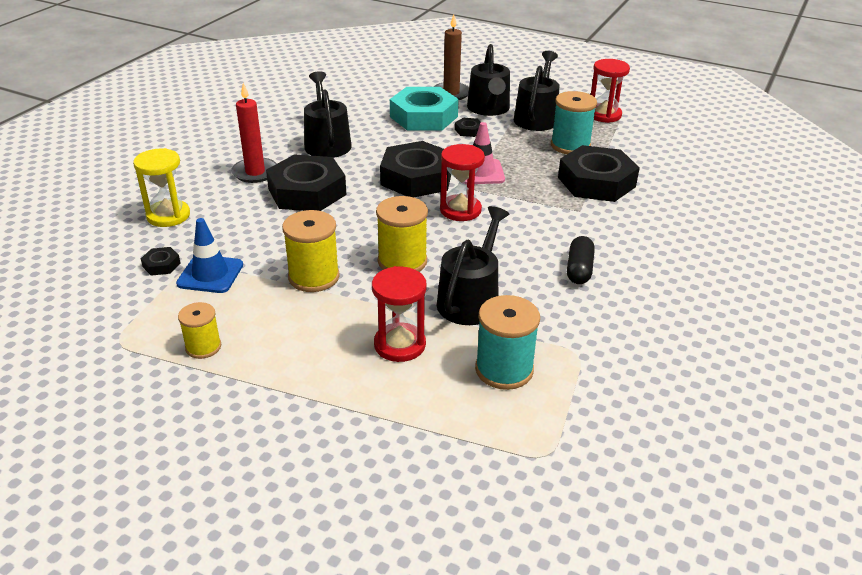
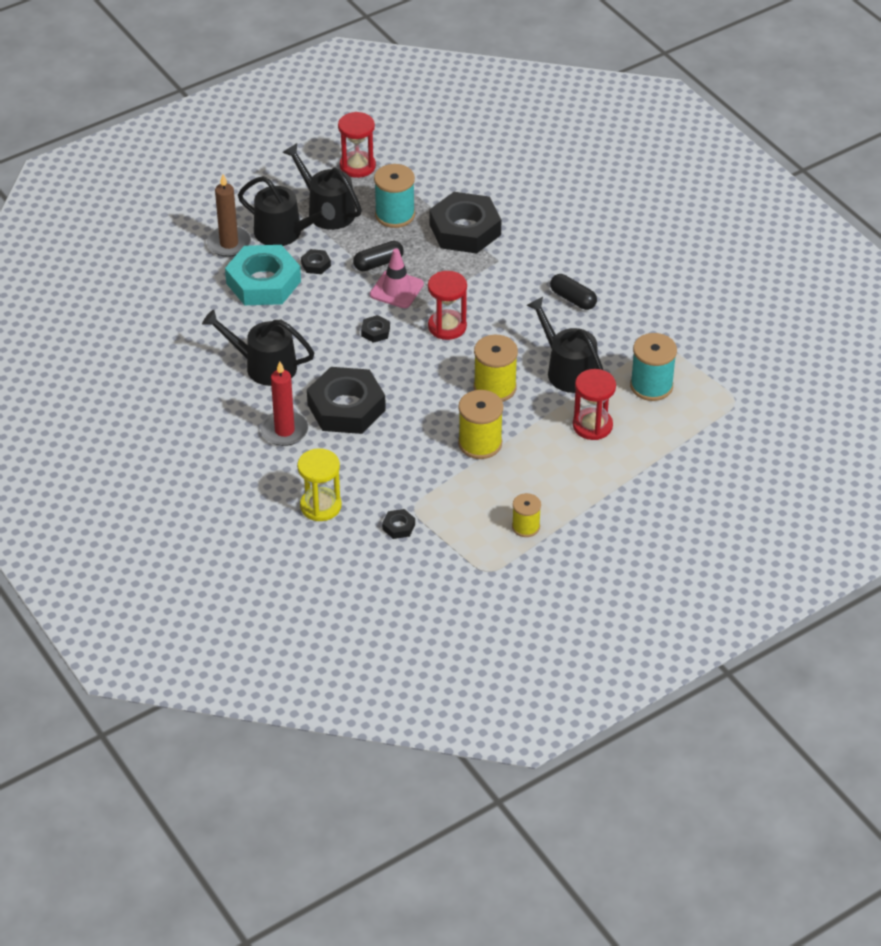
camera: 60 degrees left, 10 degrees up
blue traffic cone [176,218,243,293] -> none
black nut [380,141,451,197] -> black nut [361,315,390,343], size x0.41
none -> black capsule [353,241,404,271]

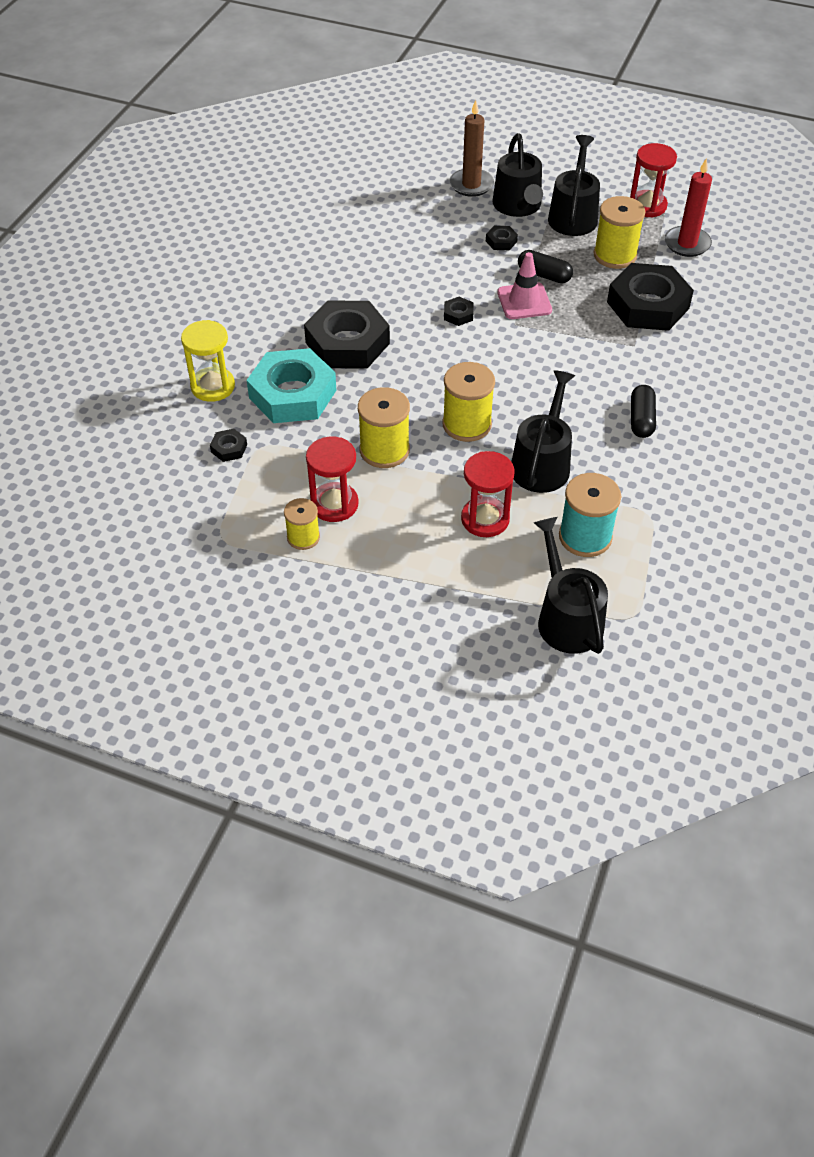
camera: 55 degrees right, 5 degrees up
black watering can [202,310,314,386] -> black watering can moved to [534,517,608,654]
turquoise nut [225,245,301,305] -> turquoise nut moved to [247,348,336,423]
red candle [261,361,308,446] -> red candle moved to [665,158,712,257]
turquoise spool [374,164,415,228] -> yellow spool [593,196,645,269]
red hourglass [428,271,467,340] -> red hourglass moved to [306,436,359,522]

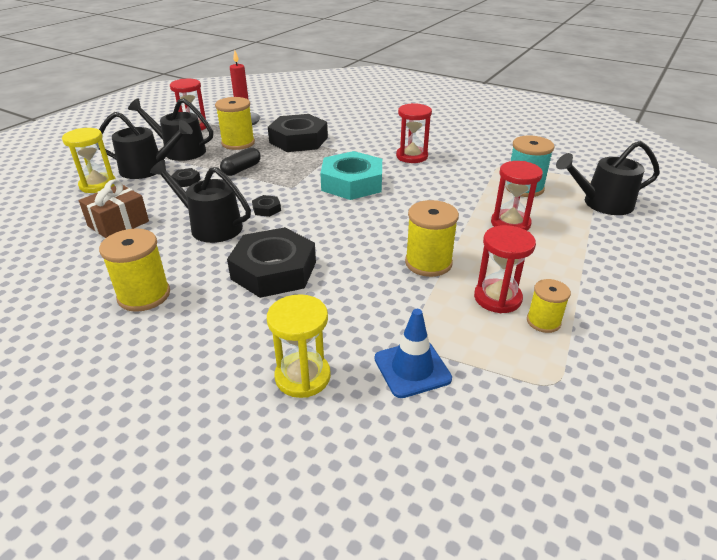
camera: 80 degrees left, 15 degrees down
black nut [210,429,247,462] -> blue traffic cone [375,309,452,398]
turquoise nut [247,348,336,423] -> turquoise nut moved to [320,151,382,200]
yellow spool [442,362,495,442] -> yellow spool moved to [99,229,170,312]
brown candle [449,100,494,197] -> yellow hourglass [62,128,116,193]
pink traffic cone [497,252,552,319] -> none
black watering can [511,370,575,493] -> black watering can moved to [150,160,251,243]
black capsule [631,385,656,438] -> red hourglass [396,103,432,163]
none -> brown gift [79,179,149,238]

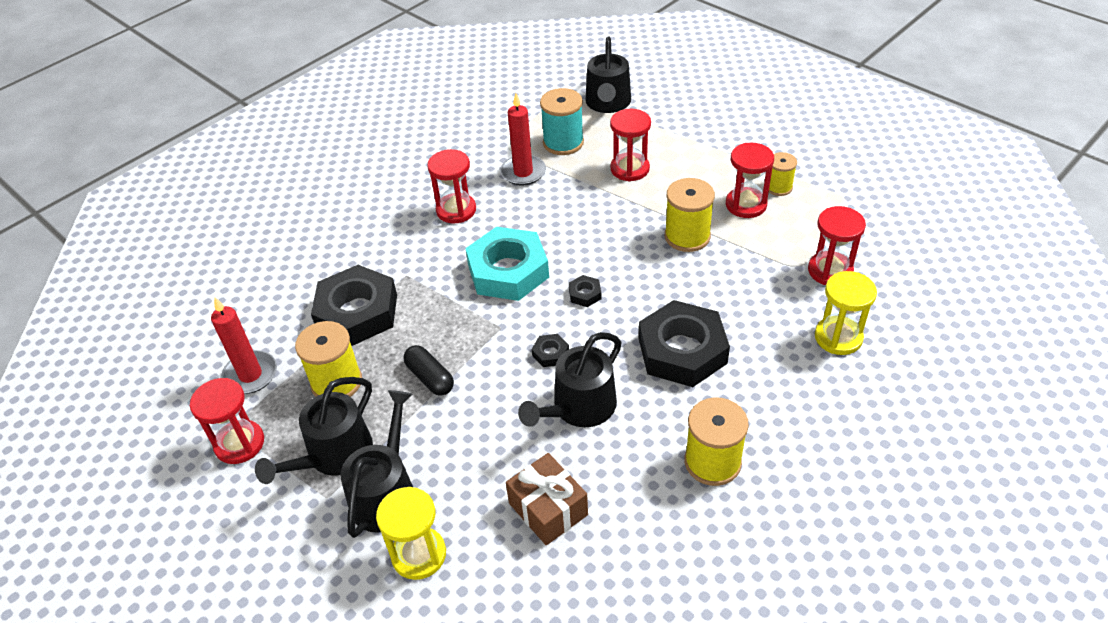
camera: 75 degrees left, 10 degrees up
black nut [171,168,200,187] -> black nut moved to [569,275,602,307]
blue traffic cone [375,309,452,398] -> red hourglass [808,206,866,285]
none -> red candle [500,93,546,186]

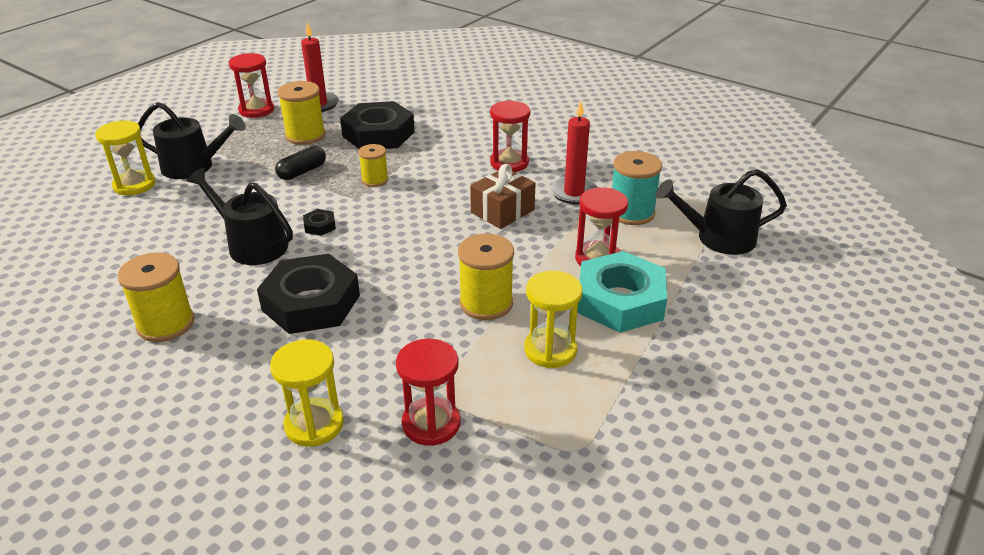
camera: 80 degrees right, 10 degrees down
black watering can [255,377,373,484] -> none
turquoise nut [465,227,549,301] -> turquoise nut moved to [577,251,667,333]
brown gift [506,453,588,545] -> brown gift moved to [470,164,536,229]
black nut [569,275,602,307] -> none
red hourglass [726,143,774,218] -> yellow hourglass [524,271,582,368]
yellow spool [769,152,797,196] -> yellow spool moved to [358,144,388,187]

